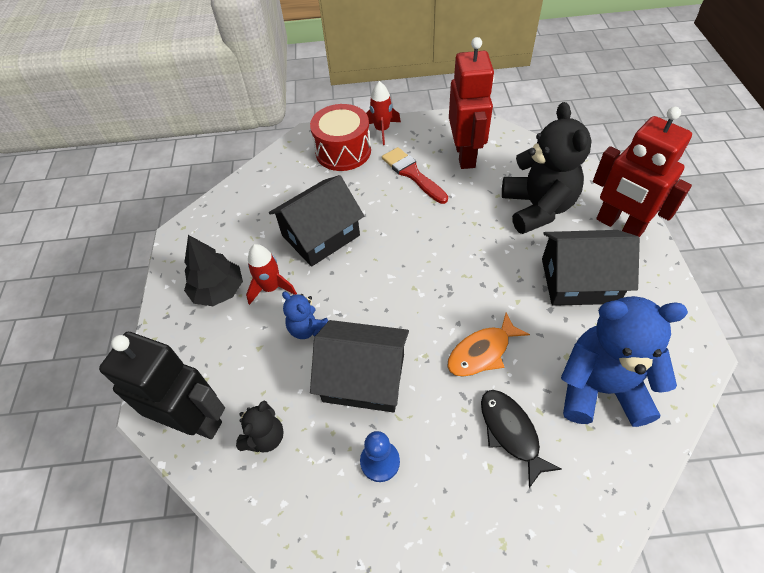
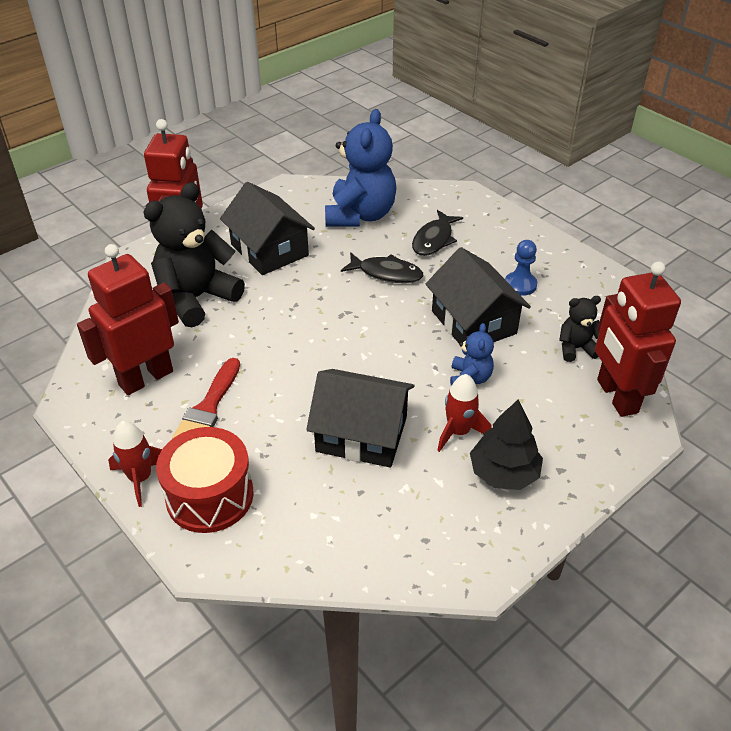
camera: 130 degrees left, 10 degrees down
black robot [99,332,225,439] -> red robot [595,262,681,417]
orange fish [447,313,530,377] -> black fish [341,252,423,283]
blue teddy bear [561,296,688,427] -> blue teddy bear turned 135 degrees counterclockwise [325,109,396,227]

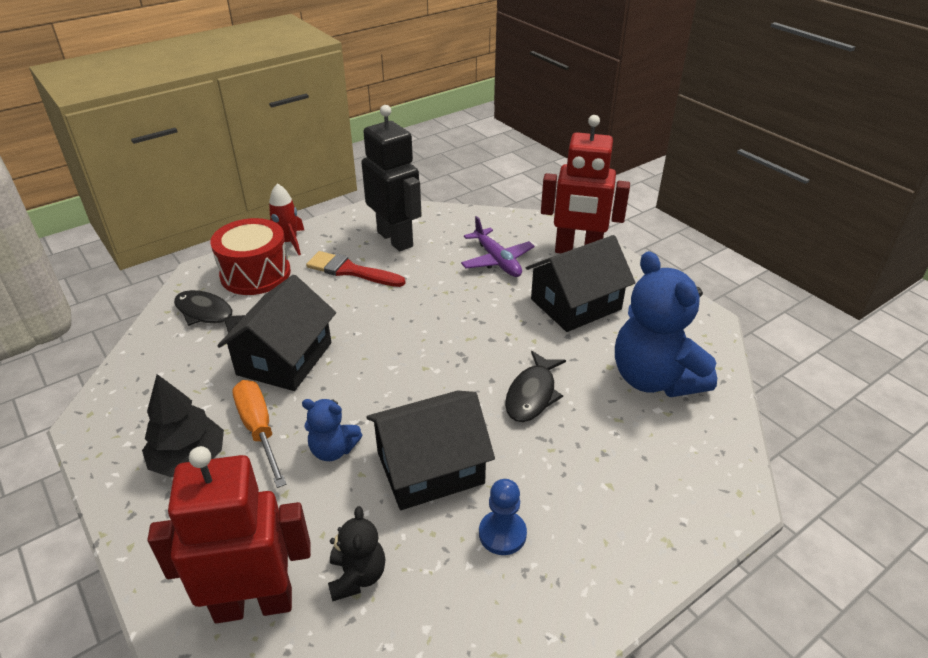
camera: 95 degrees right, 5 degrees down
red robot [77,244,179,395] -> black robot [361,105,422,251]
black teddy bear [144,182,245,327] -> purple plane [461,216,535,277]
blue teddy bear [325,109,396,227] -> blue teddy bear turned 45 degrees clockwise [615,251,717,397]
black fish [412,210,463,256] -> black fish moved to [174,290,245,333]
red rocket [437,374,492,452] -> orange screwdriver [233,380,287,488]

